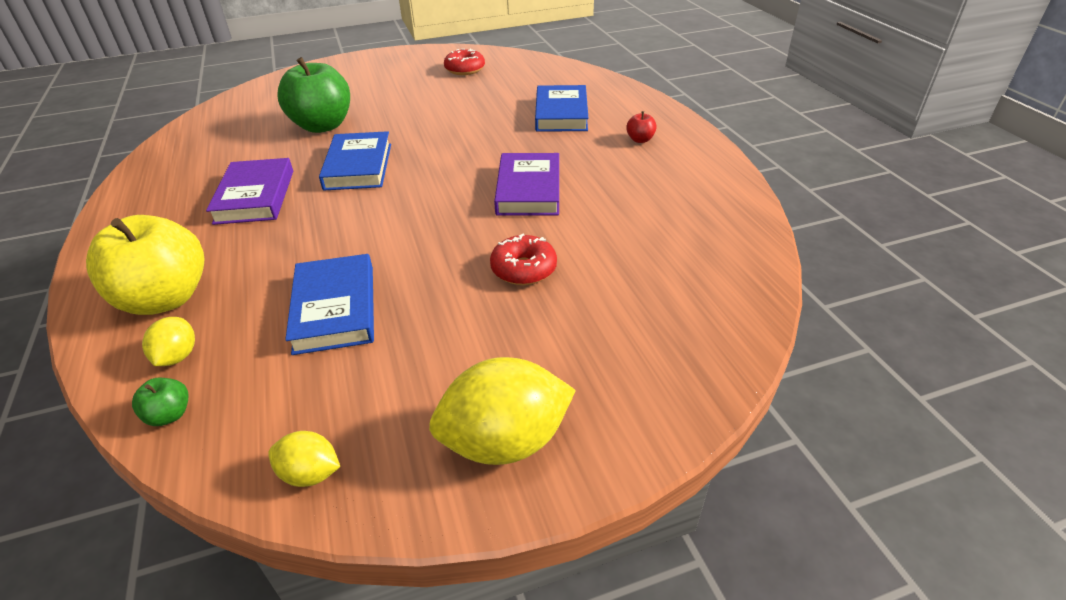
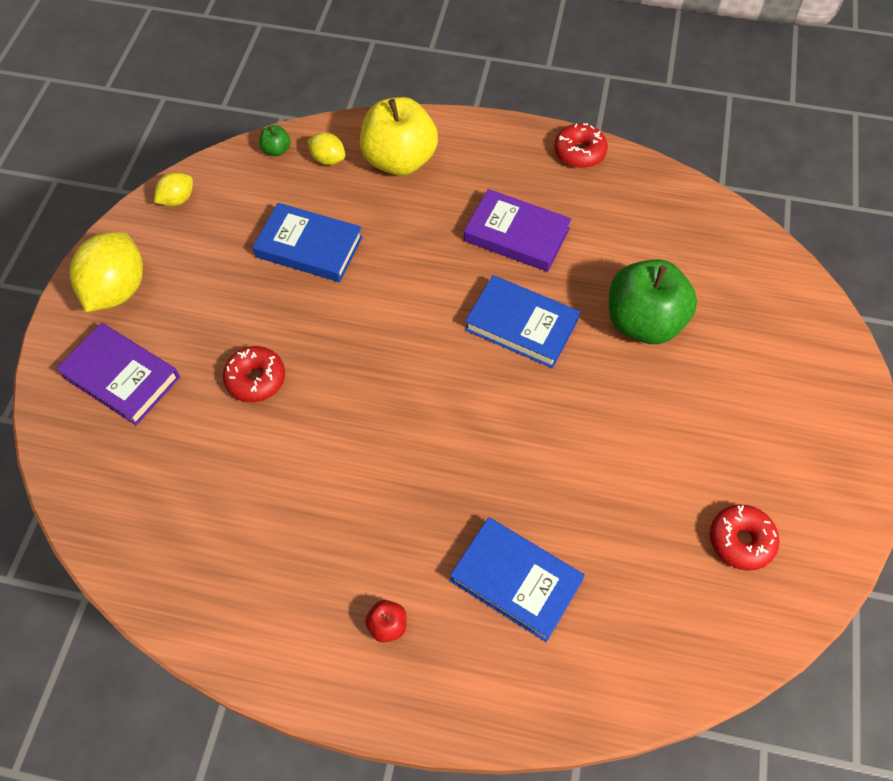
camera: 120 degrees right, 20 degrees up
purple book [494,153,559,216] -> purple book moved to [56,323,180,425]
none -> red donut [554,123,608,168]

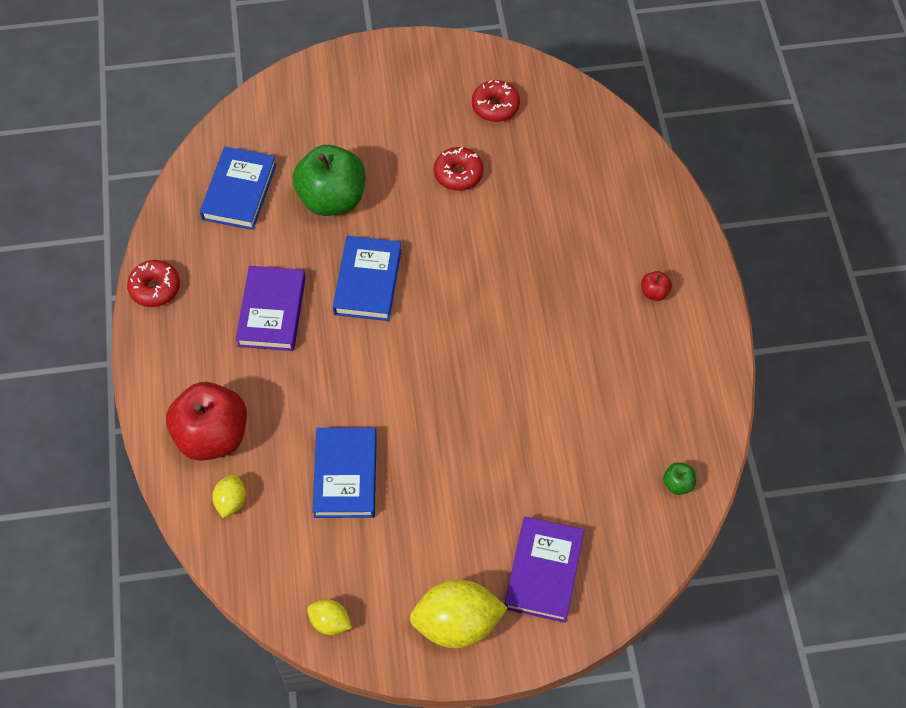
camera: 110 degrees left, 0 degrees up
red donut [223,346,285,402] -> red donut moved to [434,147,484,191]
green apple [259,125,291,156] -> green apple moved to [663,462,696,495]
yellow apple [360,97,438,176] -> red apple [166,382,247,461]
blue book [450,517,585,642] -> blue book moved to [200,147,277,230]

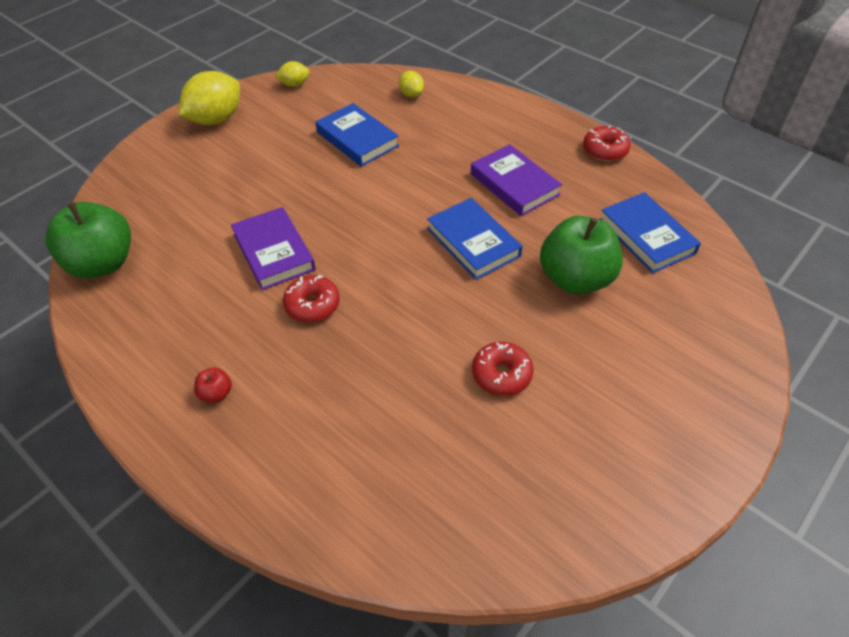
camera: 140 degrees right, 10 degrees down
red apple [166,382,247,461] -> none
red donut [472,80,520,122] -> red donut moved to [283,275,340,323]
purple book [504,516,584,623] -> purple book moved to [231,207,316,290]
green apple [663,462,696,495] -> green apple [46,202,131,278], size x2.45

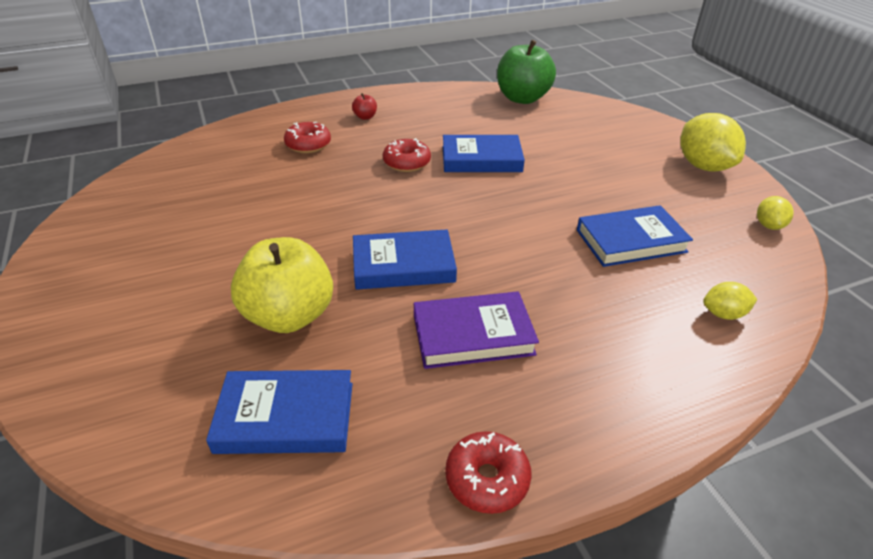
camera: 115 degrees right, 10 degrees down
purple book [231,207,316,290] -> blue book [443,135,525,172]
red donut [472,342,534,396] -> red donut moved to [284,122,331,153]
green apple [540,216,623,294] -> yellow apple [231,237,333,333]

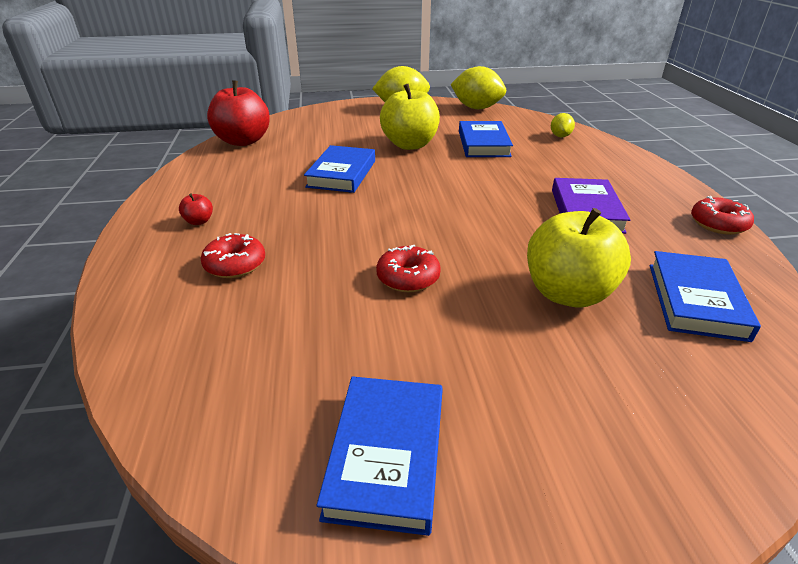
camera: 75 degrees left, 5 degrees down
blue book [353,229,457,290] -> blue book moved to [317,376,443,536]
red donut [383,138,431,172] -> red donut moved to [376,245,441,292]
green apple [497,40,556,104] -> red apple [207,80,270,146]
yellow lemon [757,196,794,230] -> yellow lemon [450,66,506,109], size x1.96
none -> yellow apple [380,84,440,150]

